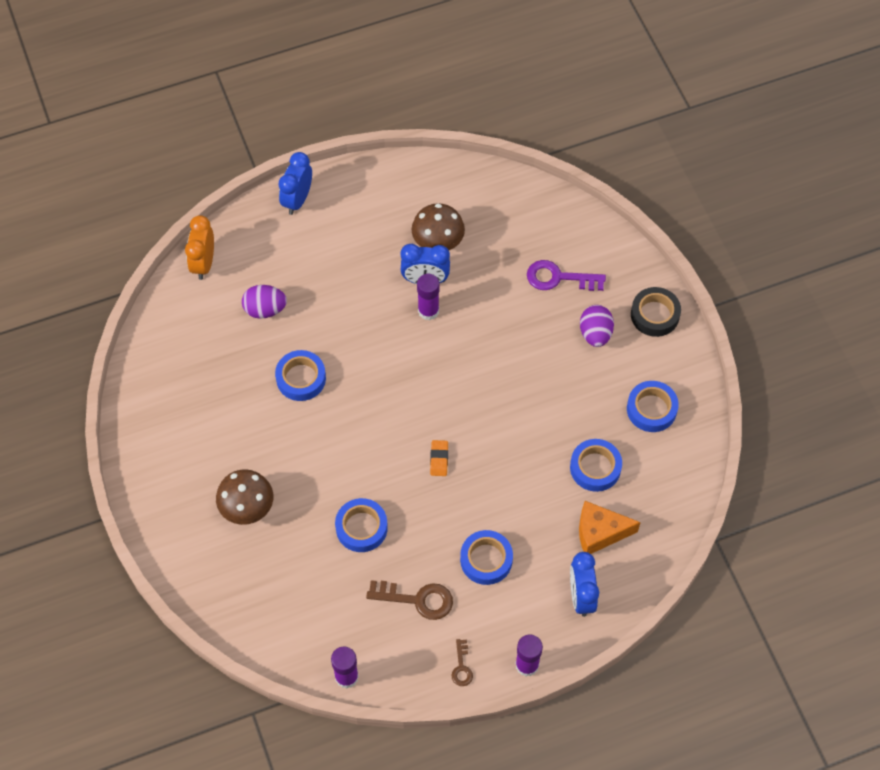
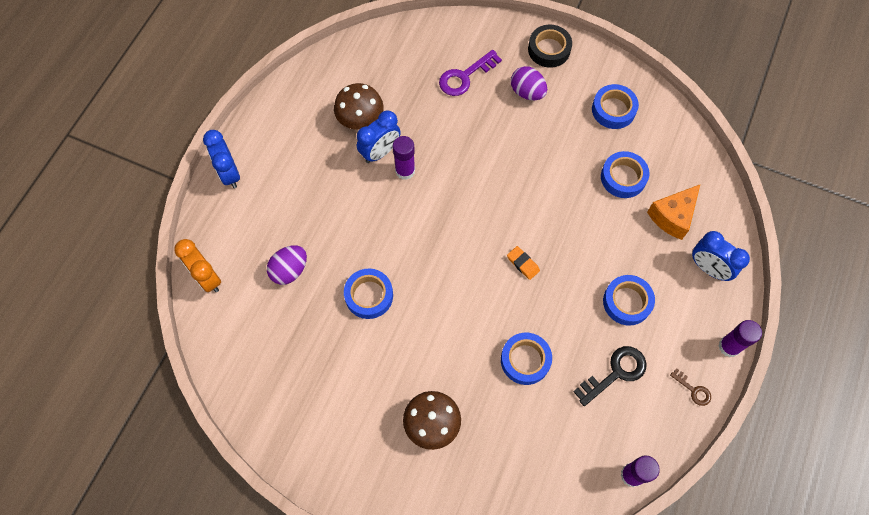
camera: 45 degrees left, 5 degrees up
brown key [366,580,453,620] -> black key [573,346,647,406]

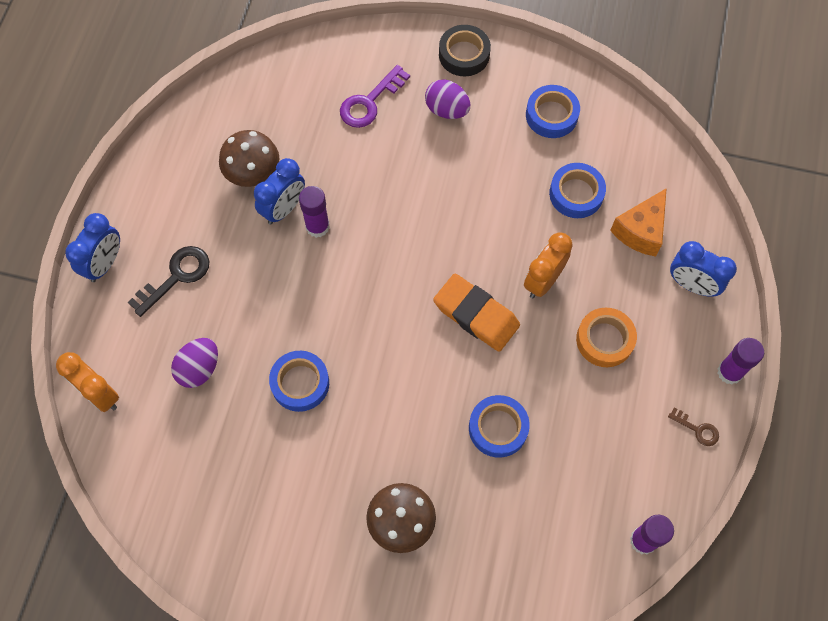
camera: 10 degrees left, 0 degrees up
blue clock [203,130,240,188] -> blue clock turned 120 degrees counterclockwise [65,213,120,282]
orange eraser [507,246,540,280] -> orange eraser [433,274,520,352], size x2.08
black key [573,346,647,406] -> black key moved to [128,246,210,317]
blue tape [603,275,655,326] -> orange tape [576,308,637,367]
none -> orange clock [524,232,573,298]

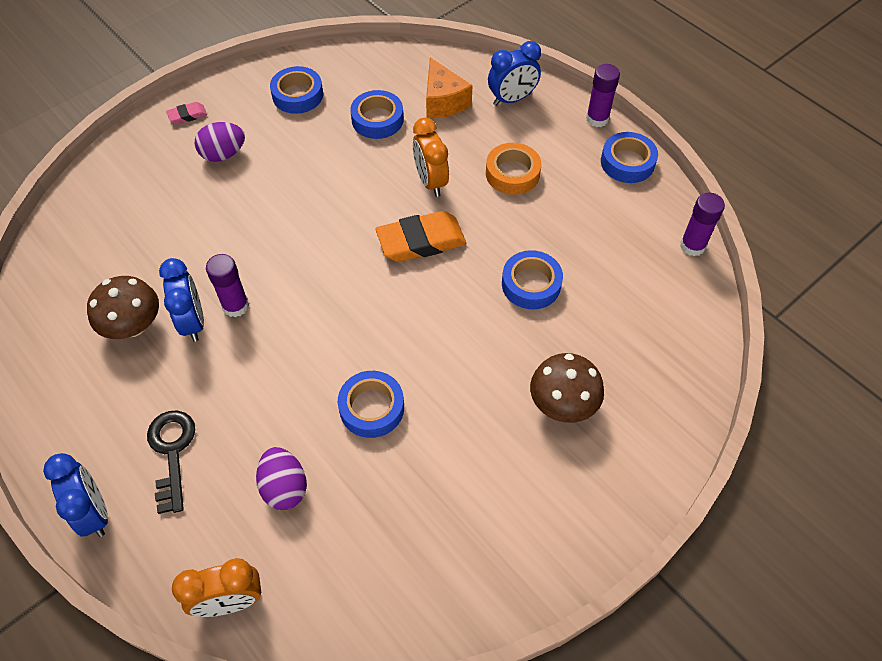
camera: 55 degrees left, 10 degrees down
purple key [340,65,410,128] -> none
black tape [439,25,491,76] -> pink eraser [166,102,207,124]
brown key [668,408,719,446] -> blue tape [601,132,658,183]

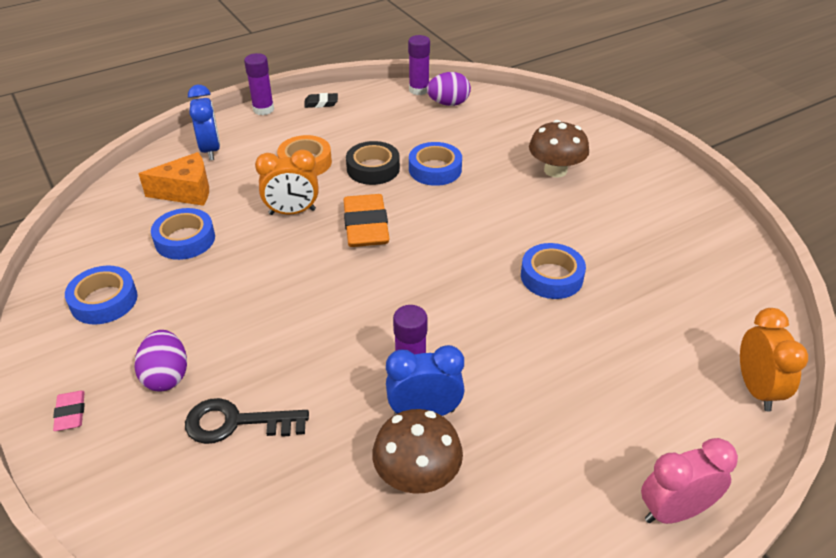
camera: 80 degrees left, 15 degrees down
blue clock [43,453,108,537] -> pink clock [641,438,738,524]
black key [147,411,195,514] -> black key moved to [185,398,309,444]
purple egg [256,447,307,510] -> purple egg moved to [427,72,471,106]
blue tape [601,132,658,183] -> black eraser [304,93,338,108]
none -> black tape [346,141,400,185]

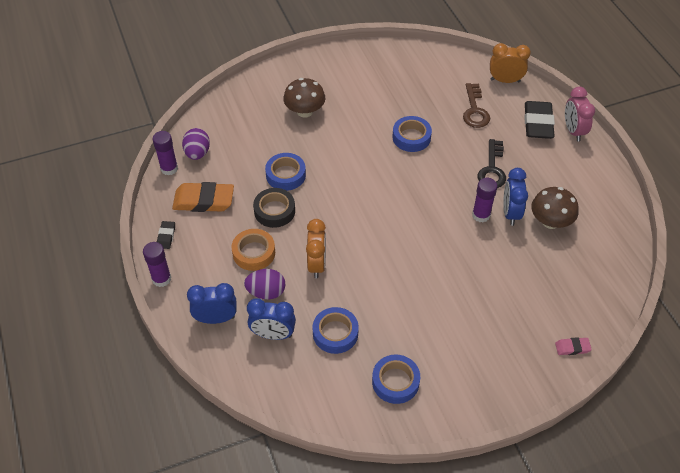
camera: 80 degrees left, 10 degrees up
pink eraser [53,391,85,431] -> pink eraser moved to [555,337,592,355]
purple egg [135,330,187,392] -> purple egg moved to [244,269,286,299]
orange cheese [139,152,209,206] -> blue clock [247,298,296,340]
black key [185,398,309,444] -> black key moved to [478,139,506,188]
orange eraser [344,194,390,247] -> orange eraser moved to [172,182,234,212]
none -> brown key [463,83,490,128]
none -> black eraser [524,101,555,139]

